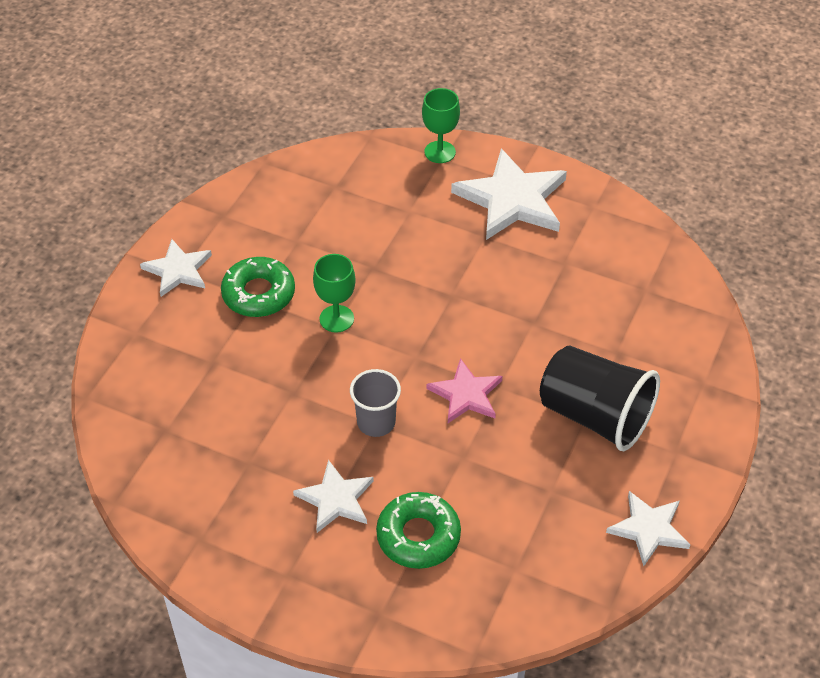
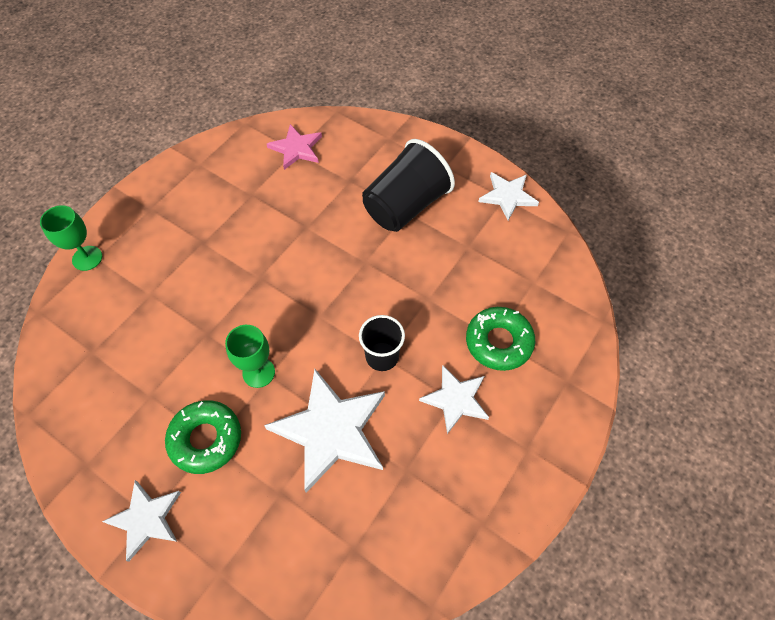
camera: 80 degrees left, 10 degrees up
grey cup [350,369,401,437] -> black cup [359,315,405,371]
pink star [426,358,503,423] -> pink star moved to [267,124,322,170]
white star [451,148,567,240] -> white star moved to [264,369,385,493]

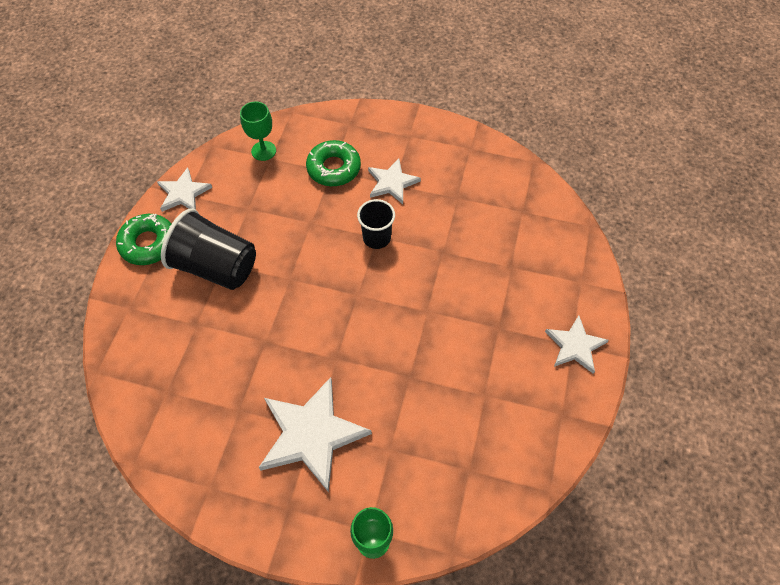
camera: 110 degrees left, 0 degrees up
green donut [165,400,241,474] -> green donut moved to [116,214,171,265]
green goblet [225,325,275,388] -> green goblet moved to [240,101,276,161]
white star [264,369,385,493] -> white star moved to [258,377,372,492]
pink star [267,124,322,170] -> none

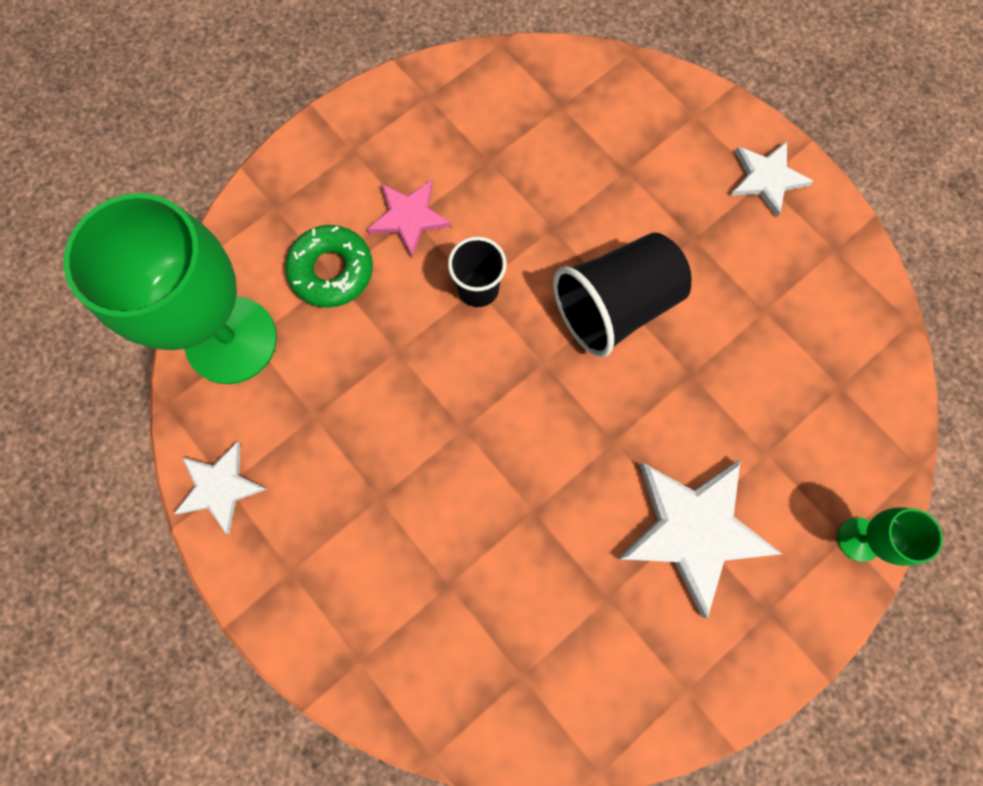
camera: 55 degrees left, 15 degrees up
green donut [116,214,171,265] -> none
black cup [161,208,256,290] -> black cup moved to [553,232,692,357]
green goblet [240,101,276,161] -> green goblet [64,193,277,384], size x2.24
white star [368,158,421,204] -> pink star [367,180,451,257]

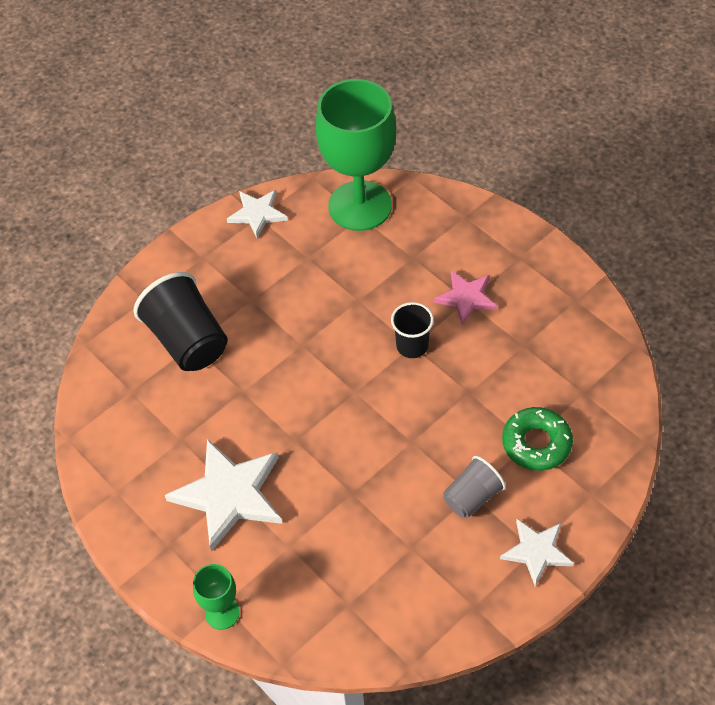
camera: 90 degrees right, 20 degrees down
green donut [285,225,373,308] -> green donut moved to [502,407,573,471]
black cup [553,232,692,357] -> black cup moved to [133,272,228,371]
none -> grey cup [443,456,506,518]

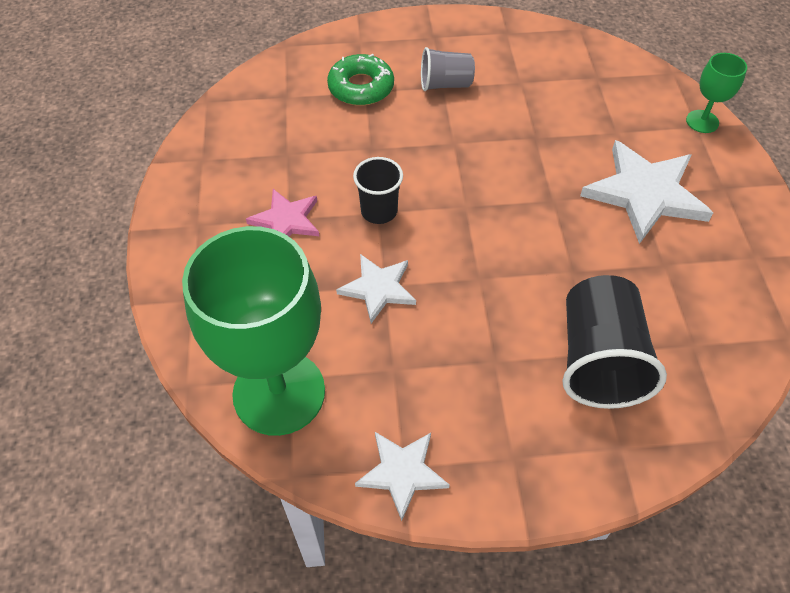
camera: 145 degrees left, 0 degrees up
white star [500,519,574,587] -> white star moved to [336,254,416,323]

